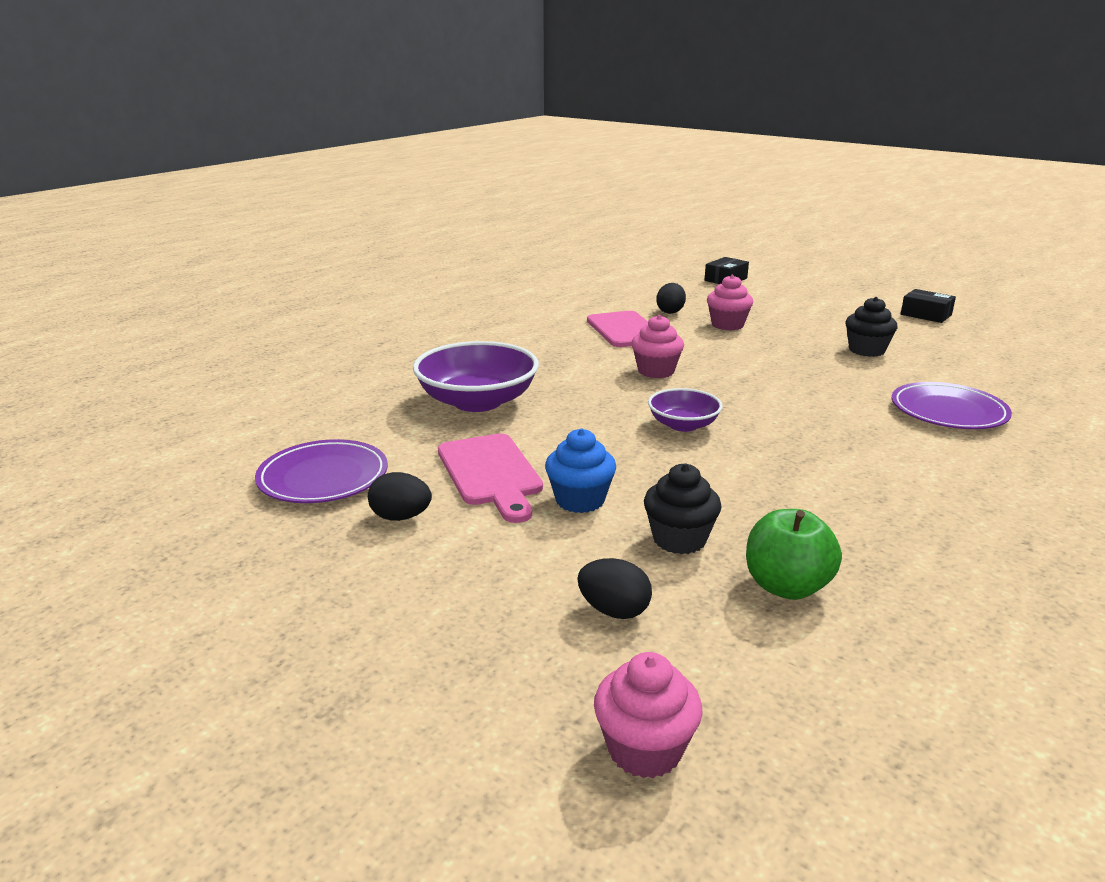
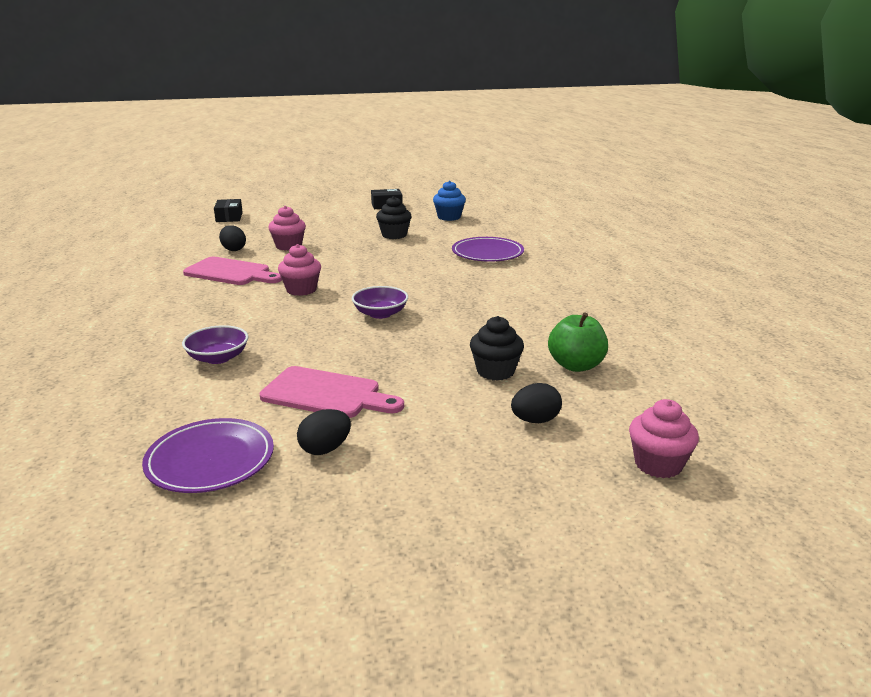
camera: 50 degrees left, 0 degrees up
purple bowl [413,341,539,412] -> purple bowl [182,325,248,364], size x0.56
blue cupcake [545,428,616,513] -> blue cupcake moved to [433,181,466,221]

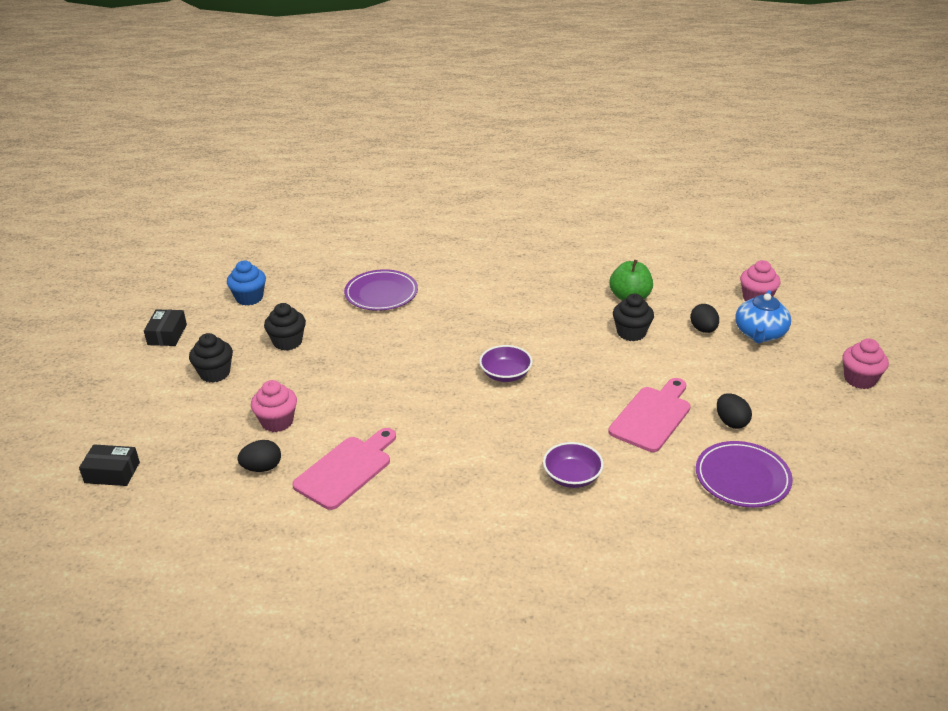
camera: 75 degrees left, 10 degrees up
pink cupcake [278,244,321,296] -> pink cupcake moved to [842,339,889,389]
none -> black cupcake [189,333,233,383]
none -> blue teapot [735,290,791,344]

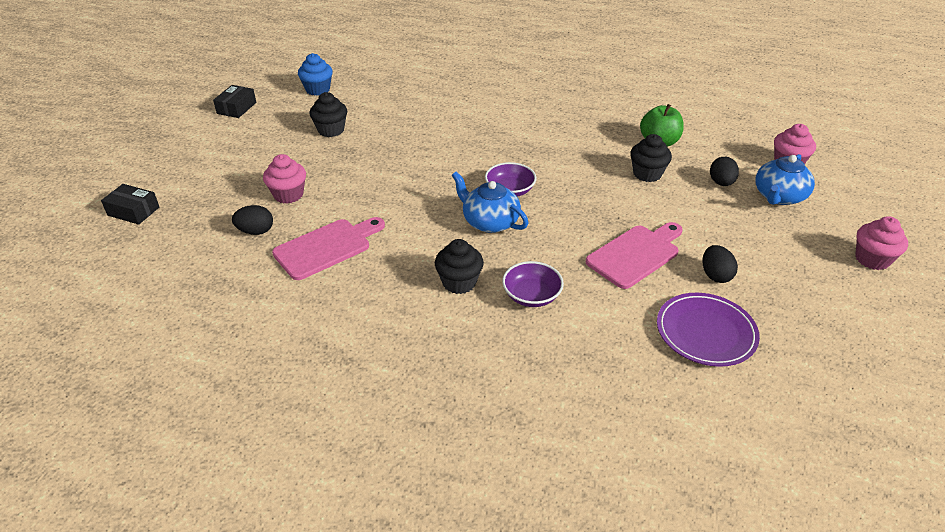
camera: 15 degrees right, 5 degrees up
black cupcake [189,333,233,383] -> black cupcake moved to [435,239,484,294]
purple plate [344,269,418,311] -> none
none -> blue teapot [452,171,528,233]

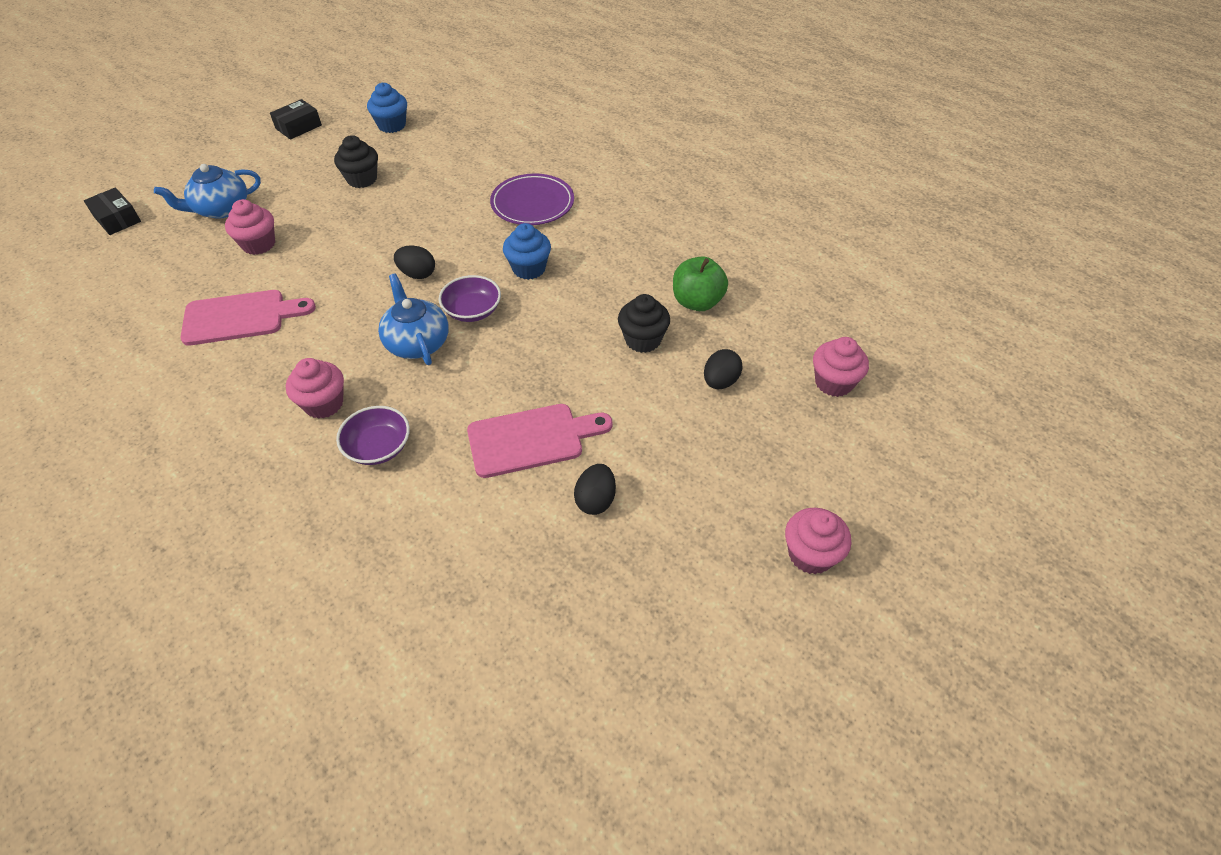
camera: 25 degrees right, 10 degrees up
black egg [232,205,273,235] -> black egg moved to [394,245,435,279]
black cupcake [435,239,484,294] -> pink cupcake [286,358,344,419]
purple plate [657,293,760,367] -> purple plate moved to [490,173,574,225]
blue teapot [755,154,815,205] -> blue teapot moved to [154,164,261,219]
none -> blue cupcake [503,223,551,280]

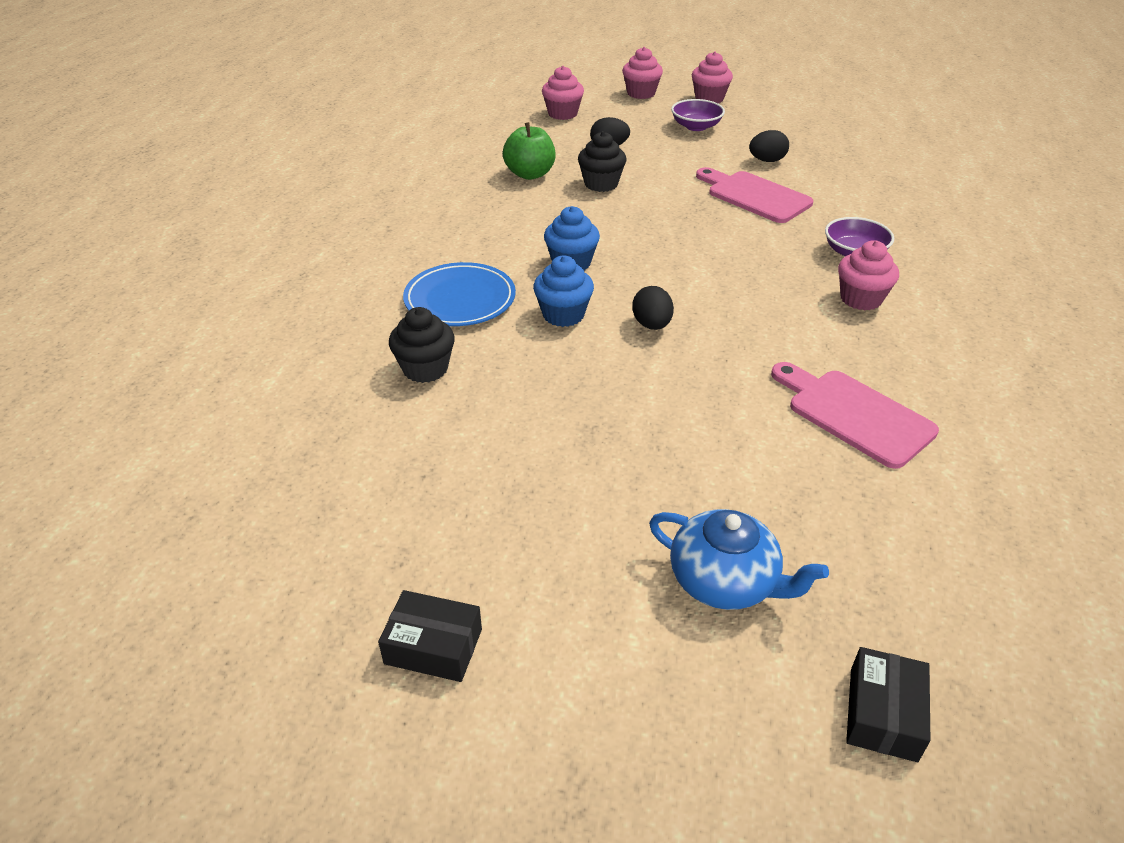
camera: 120 degrees left, 10 degrees down
pink cupcake [225,199,275,255] -> pink cupcake moved to [622,47,663,99]
black cupcake [334,135,378,188] -> black cupcake moved to [389,307,455,383]
blue cupcake [367,83,407,133] -> blue cupcake moved to [533,256,594,327]
blue teapot [378,273,449,365] -> none
purple bowl [439,275,501,322] -> purple bowl moved to [671,99,725,131]
purple plate [490,173,574,225] -> blue plate [403,262,516,326]

